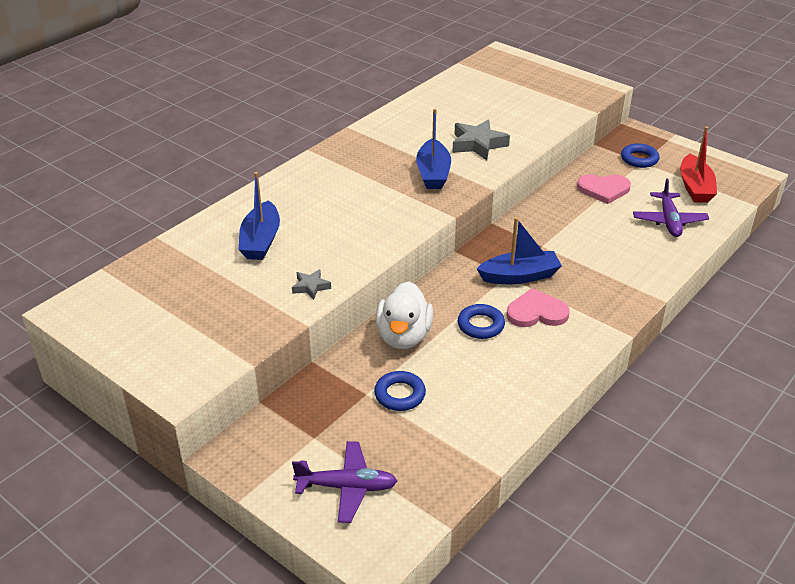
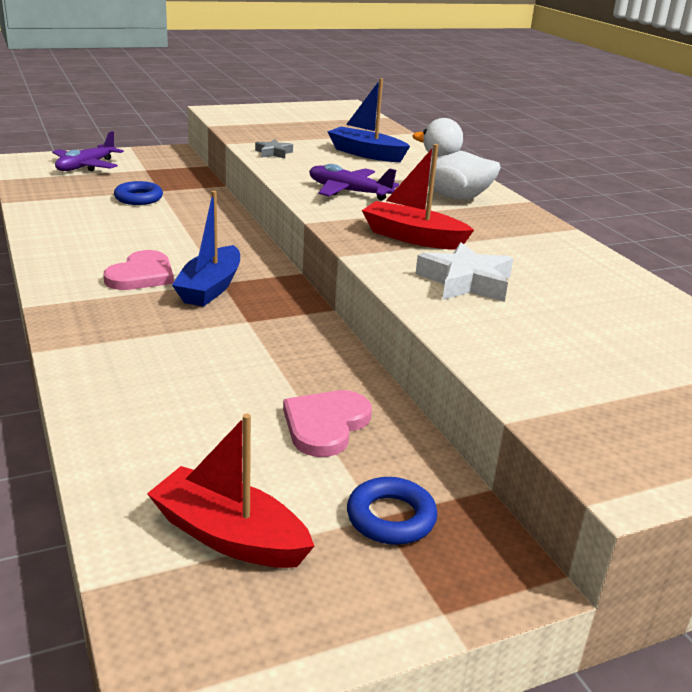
camera: 115 degrees right, 10 degrees down
white duck [375,281,433,349] -> white duck moved to [412,118,501,199]
blue boat [416,109,451,189] -> red boat [362,144,474,250]
grey star [452,119,510,160] -> white star [416,242,513,302]
blue ring [458,304,505,339] -> none
purple plane [633,179,709,237] -> purple plane moved to [309,164,399,201]

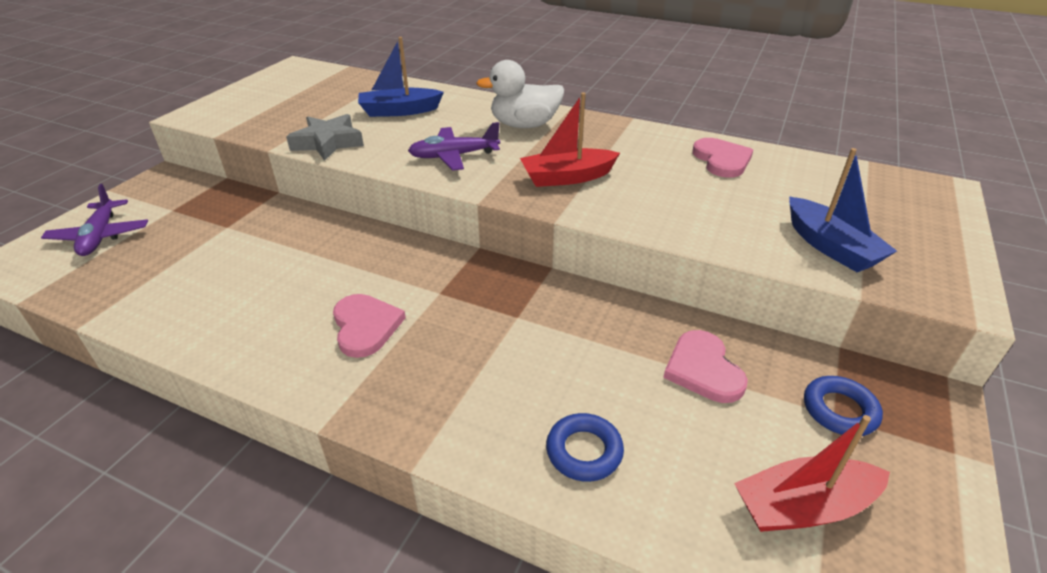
camera: 40 degrees left, 10 degrees up
blue ring [114,181,163,205] -> blue ring moved to [546,413,624,482]
blue boat [172,191,240,307] -> blue boat moved to [789,148,897,272]
grey star [255,139,293,158] -> grey star [286,114,364,161], size x1.83
white star [416,242,513,302] -> none
none -> pink heart [692,138,753,178]

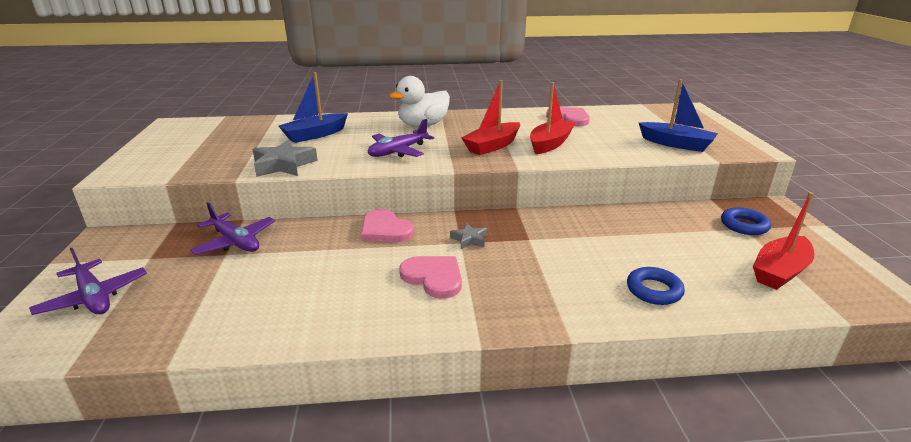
camera: 30 degrees left, 10 degrees down
pink heart [663,330,748,403] -> pink heart moved to [361,209,414,242]
none -> purple plane [190,202,275,255]
none -> grey star [450,223,487,249]
none -> red boat [530,82,576,154]

